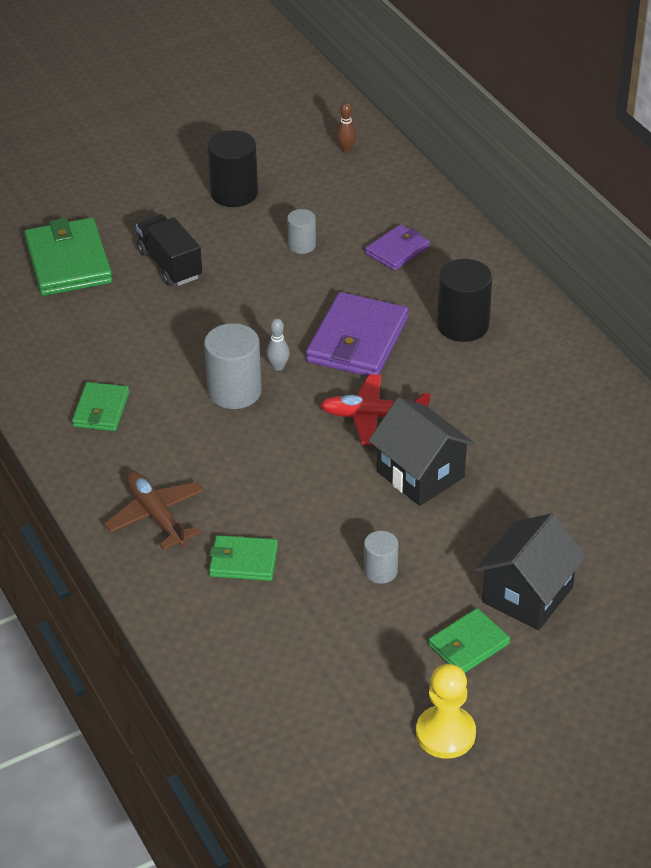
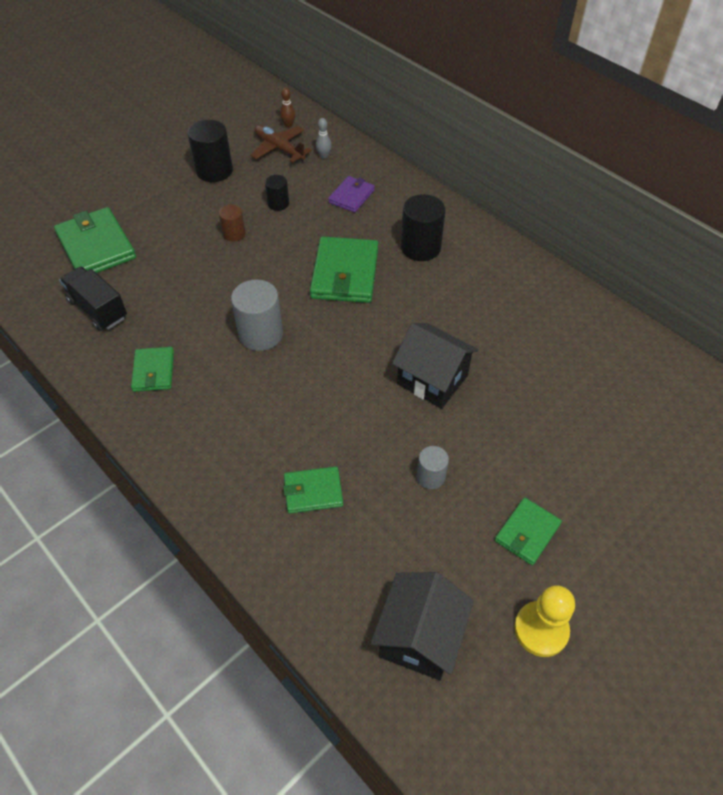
camera: 15 degrees left, 10 degrees up
brown plane [104,471,204,550] -> brown plane moved to [250,125,312,163]
black truck [136,214,202,286] -> black truck moved to [59,266,127,331]
grey bowling pin [266,318,290,371] -> grey bowling pin moved to [316,118,332,159]
grey cylinder [287,209,316,254] -> black cylinder [265,175,289,211]
purple wallet [306,292,408,376] -> green wallet [310,236,378,303]
red plane [320,374,431,445] -> none
black house [475,513,586,630] -> black house moved to [371,572,474,680]
none -> brown cylinder [219,205,245,241]

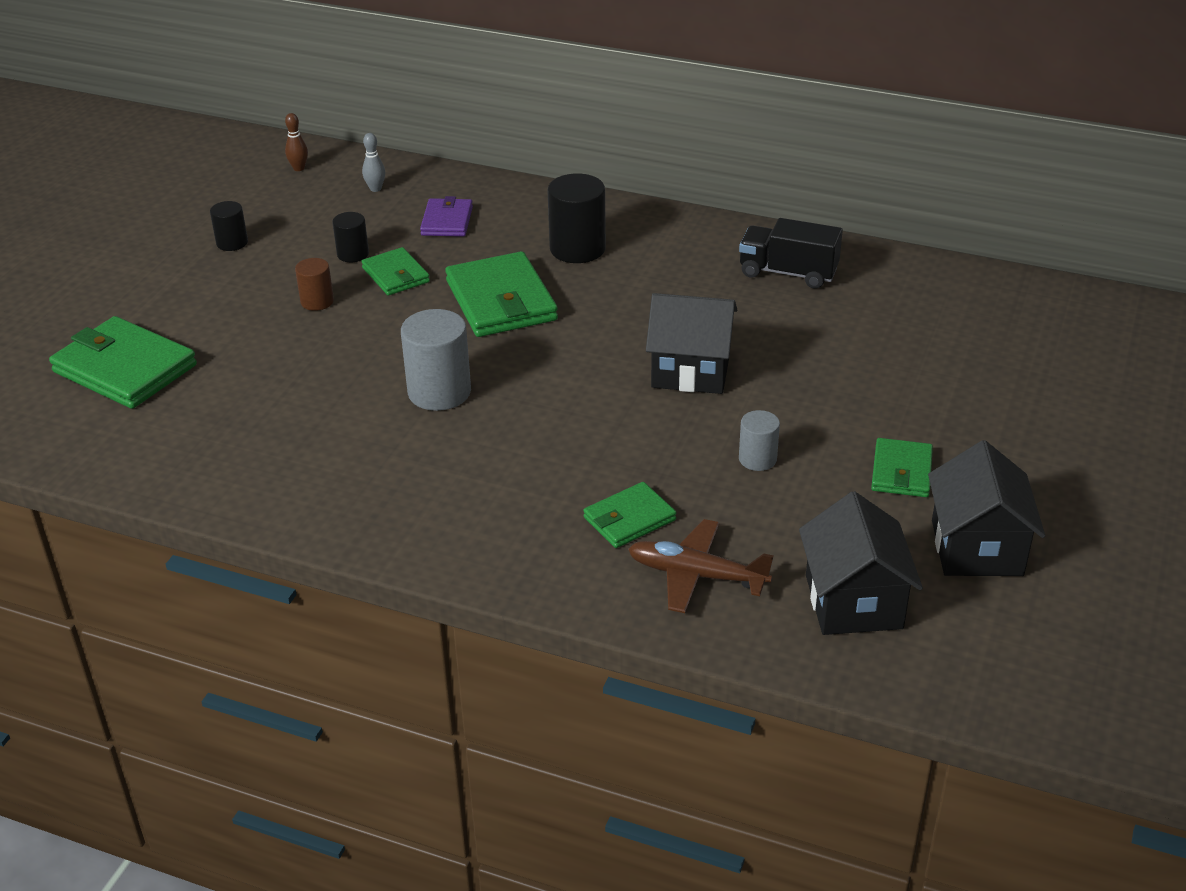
camera: 25 degrees left, 15 degrees down
black truck [59,266,127,331] -> black truck moved to [739,218,843,289]
green wallet [131,347,174,392] -> green wallet moved to [361,247,430,295]
black cylinder [188,120,233,182] -> black cylinder [210,201,248,251], size x0.57
brown plane [250,125,312,163] -> brown plane moved to [628,519,774,613]
yellow pawn [514,585,575,657] -> black house [928,440,1045,576]

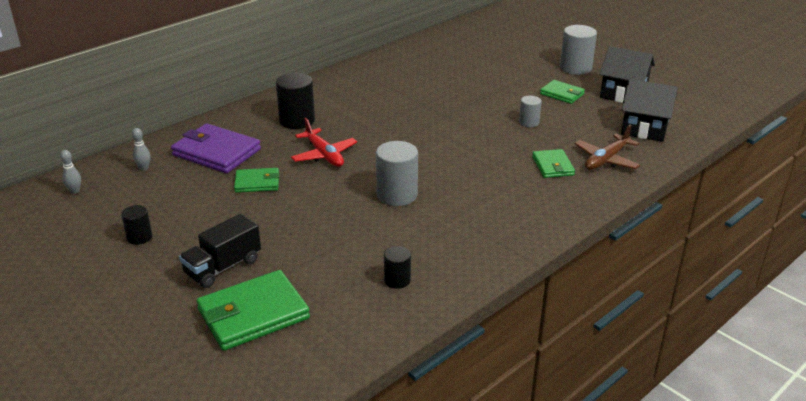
camera: 65 degrees left, 5 degrees down
brown bowling pin [285,113,308,171] -> grey bowling pin [60,150,81,194]
brown cylinder [295,258,334,311] -> none
black cylinder [332,212,369,262] -> black cylinder moved to [384,246,411,289]
purple wallet [420,196,473,237] -> purple wallet [171,123,261,173], size x1.75
green wallet [445,251,558,337] -> red plane [291,118,357,167]
black house [646,293,737,394] -> none
black truck [739,218,843,289] -> black truck moved to [179,214,261,288]
none -> grey cylinder [560,25,597,75]

